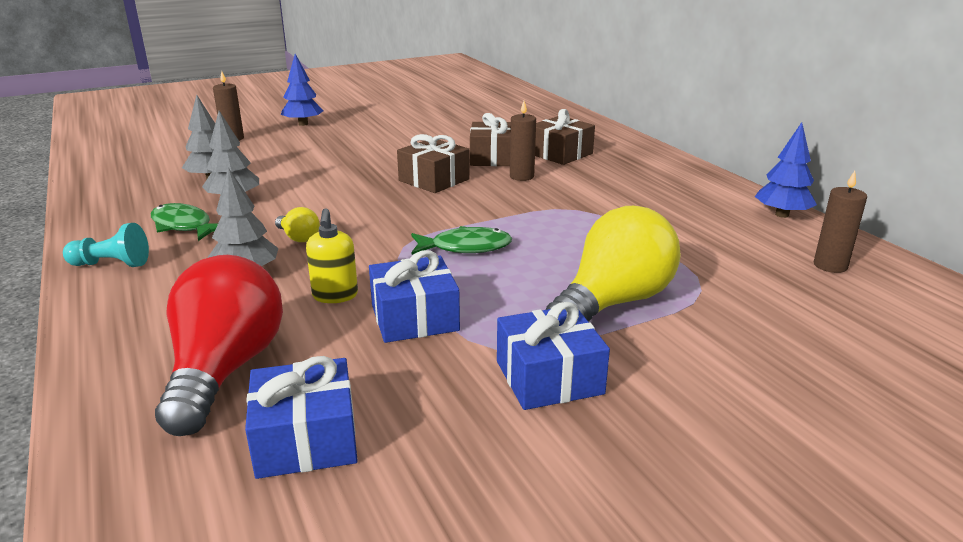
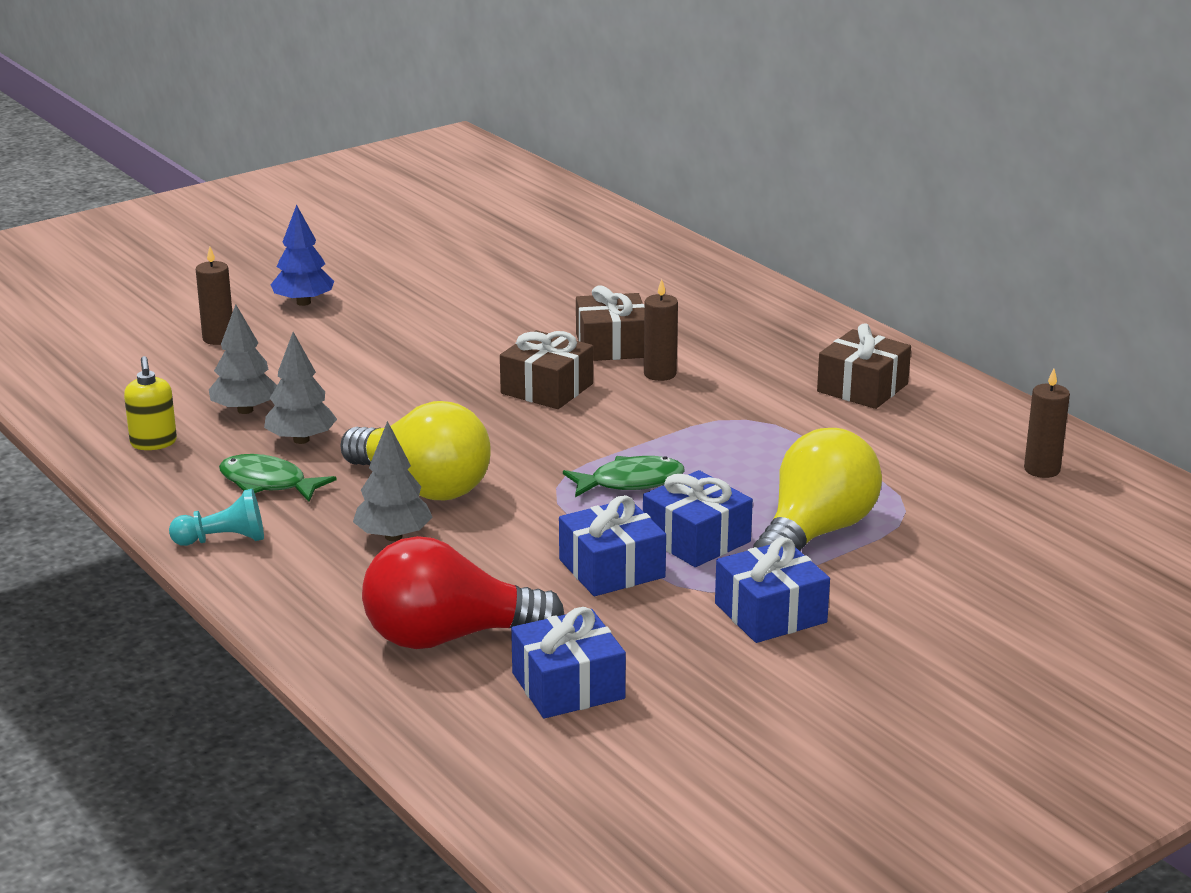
camera: 10 degrees left, 0 degrees up
red light bulb [155,255,283,436] -> red light bulb turned 90 degrees counterclockwise [362,536,565,649]
yellow light bulb [275,207,320,242] -> yellow light bulb [340,401,491,500], size x2.29
yellow soap dispenser [306,208,358,303] -> yellow soap dispenser moved to [124,356,177,450]
brown gift [535,109,595,165] -> brown gift moved to [817,323,911,409]
blue tree [755,122,817,218] -> none
none -> blue gift [643,470,753,567]

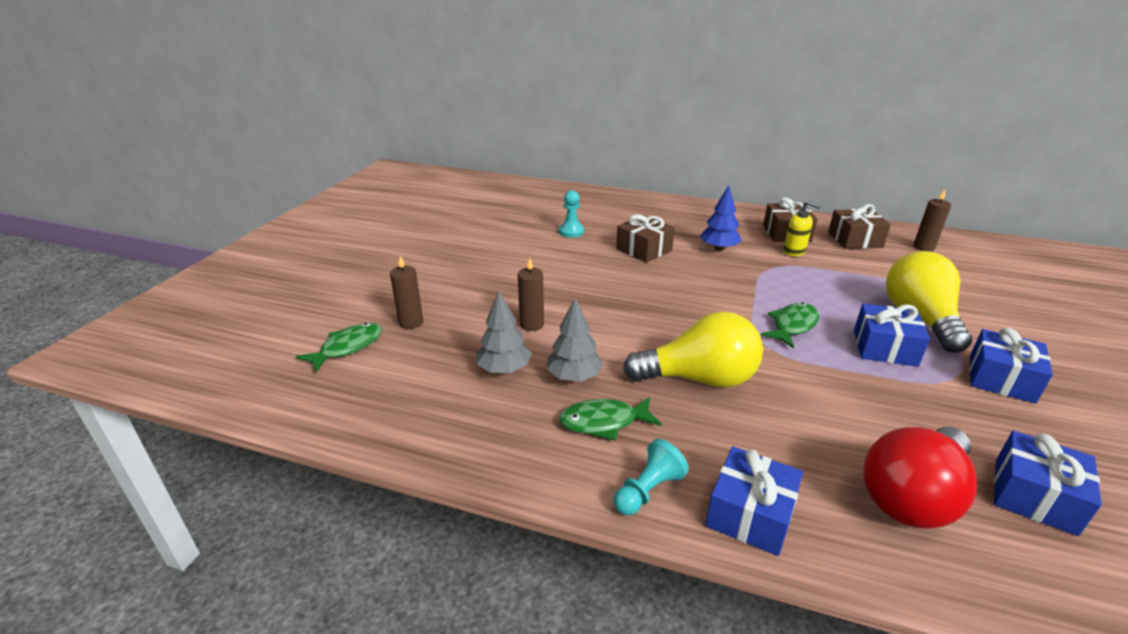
camera: 35 degrees left, 5 degrees up
yellow soap dispenser [124,356,177,450] -> yellow soap dispenser moved to [783,200,821,256]
blue tree [271,205,334,306] -> blue tree moved to [700,185,742,251]
grey tree [353,421,433,541] -> none
brown gift [500,330,593,409] -> brown gift moved to [828,204,891,249]
blue gift [559,495,666,596] -> blue gift moved to [705,446,803,556]
brown candle [644,279,678,381] -> brown candle moved to [518,258,544,331]
none -> green fish [296,323,382,372]
none -> turquoise pawn [559,190,584,238]

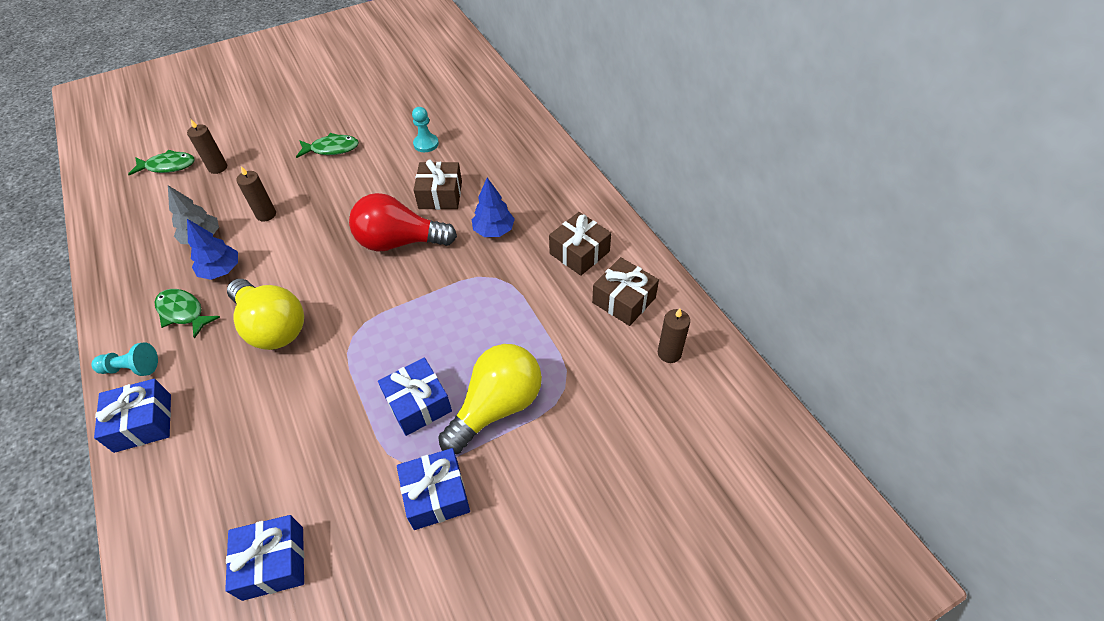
camera: 45 degrees right, 20 degrees up
grey tree [547,298,603,382] -> blue tree [187,219,238,280]
green fish [761,302,819,348] -> green fish moved to [296,133,359,158]
yellow soap dispenser [783,200,821,256] -> none
red light bulb [863,427,977,529] -> red light bulb moved to [349,193,457,252]

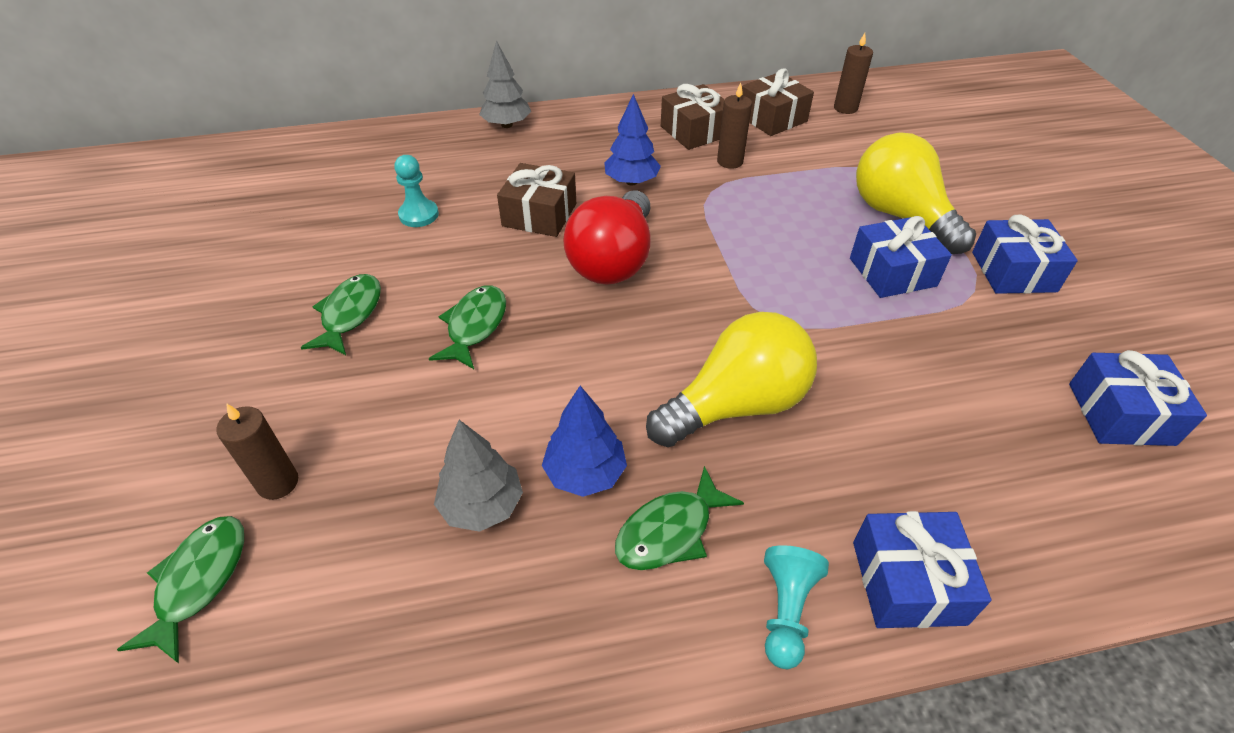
camera: 75 degrees left, 5 degrees down
brown candle [236,166,276,222] -> brown candle moved to [717,83,752,169]
none -> green fish [429,285,506,369]
none -> grey tree [479,40,531,128]

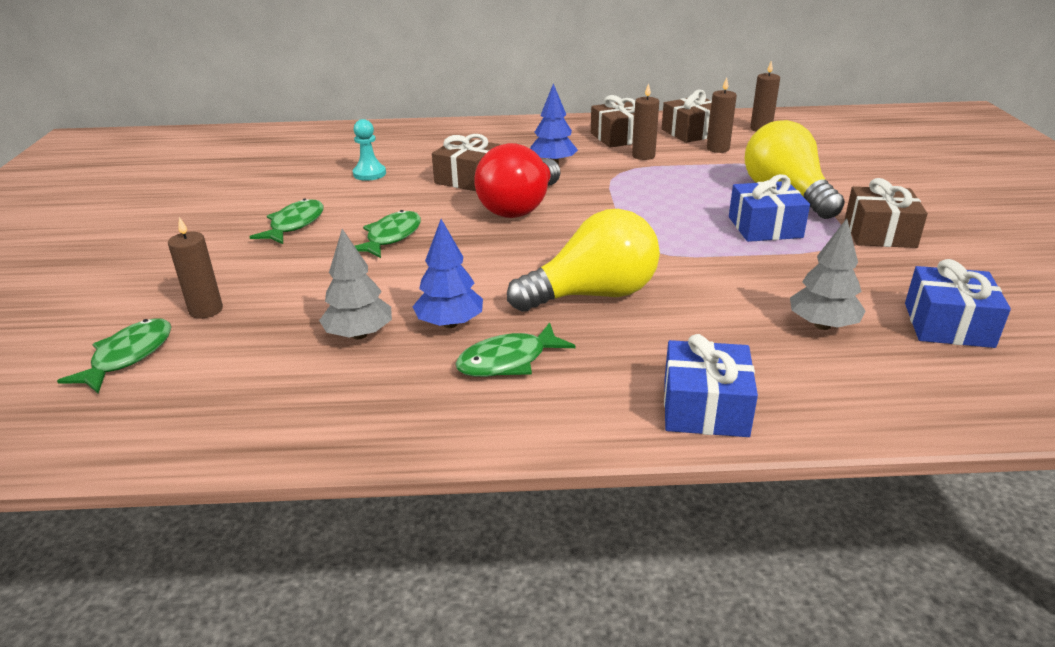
camera: 10 degrees right, 15 degrees down
grey tree [479,40,531,128] -> grey tree moved to [790,218,866,330]
turquoise pawn [764,545,829,669] -> none
blue gift [972,215,1078,294] -> brown gift [845,178,928,248]
none -> brown candle [707,77,737,153]

